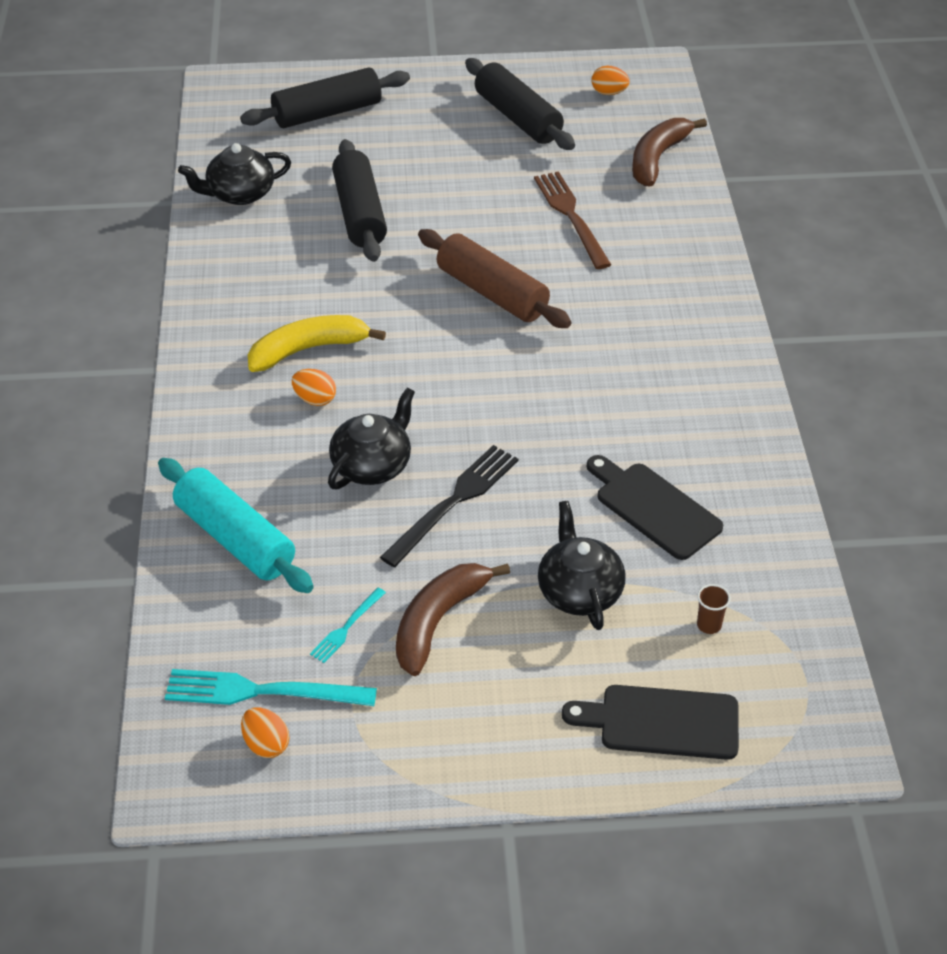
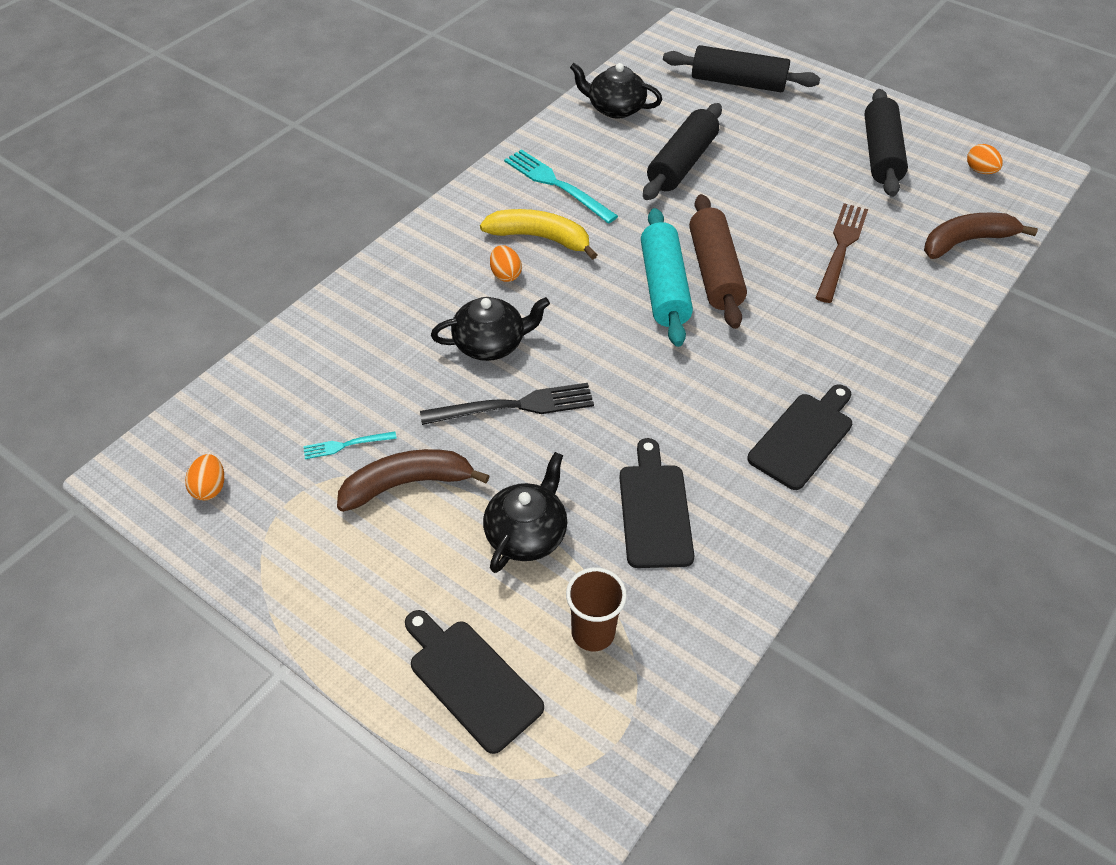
camera: 40 degrees right, 5 degrees up
turquoise rolling pin [158,458,314,593] -> turquoise rolling pin moved to [641,208,693,347]
turquoise fork [165,669,377,706] -> turquoise fork moved to [504,149,618,224]
brown cup [697,584,731,634] -> brown cup [566,568,627,651], size x1.76
none -> black cutting board [747,384,852,490]

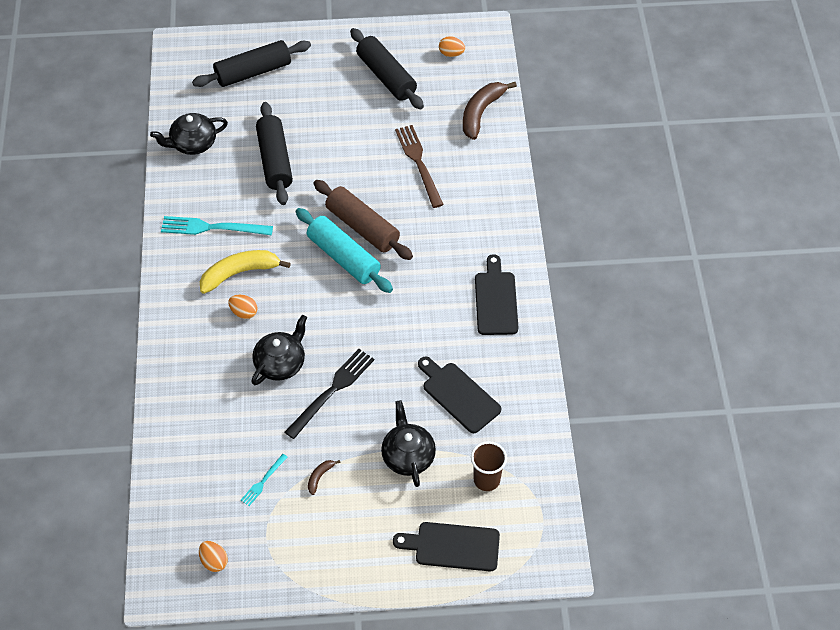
camera: 40 degrees left, 5 degrees up
brown banana [337,449,490,512] -> brown banana [308,460,340,495], size x0.45

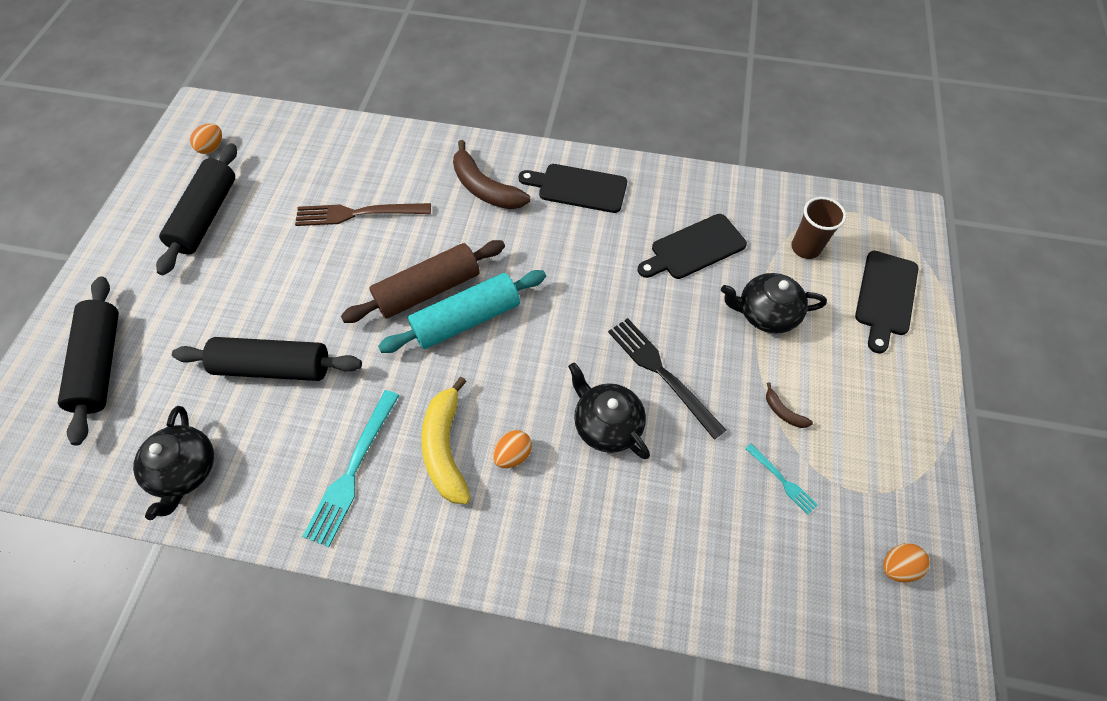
camera: 75 degrees left, 5 degrees up
black rolling pin [350,28,424,109] -> black rolling pin turned 60 degrees counterclockwise [156,143,237,275]
brown banana [463,82,517,140] -> brown banana moved to [453,140,530,209]

